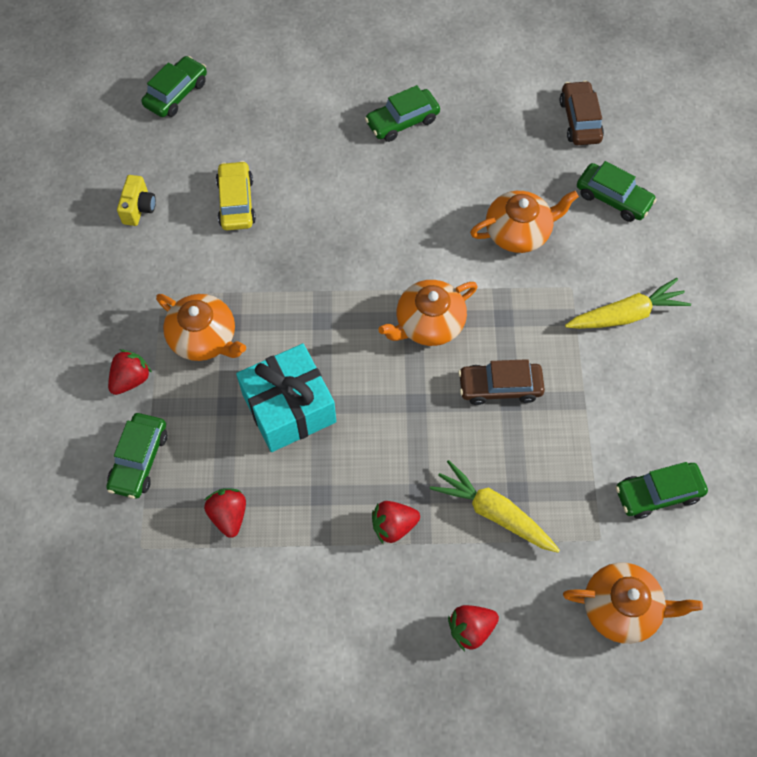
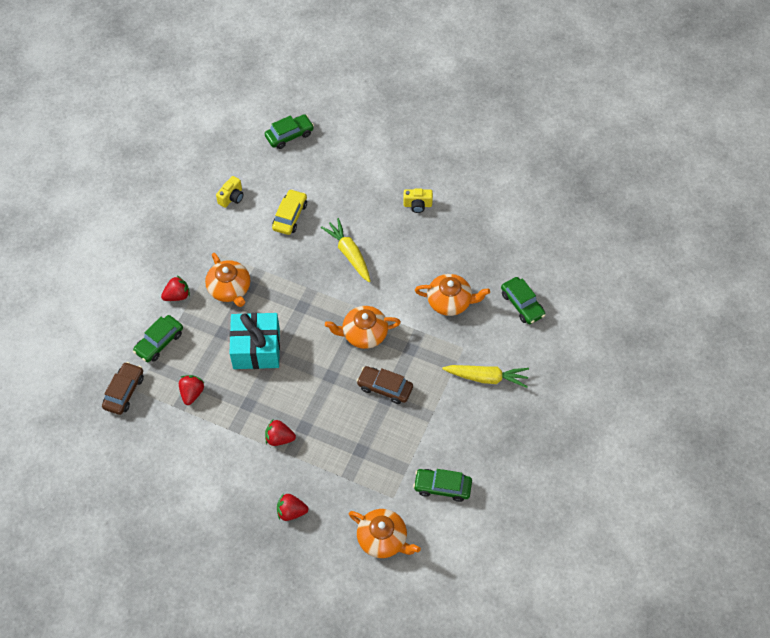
camera: 25 degrees right, 5 degrees down
green car [365,85,440,142] -> yellow camera [403,189,433,213]
yellow carrot [430,460,560,553] -> yellow carrot moved to [321,218,371,282]
brown car [560,81,604,145] -> brown car moved to [102,362,144,415]

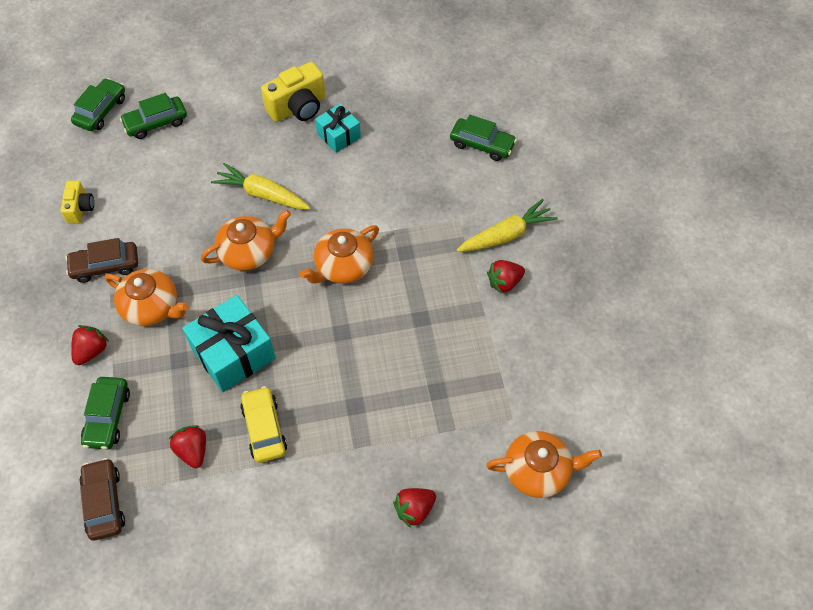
camera: 35 degrees left, 0 degrees up
red strawberry [265,420,296,446] -> red strawberry moved to [487,260,525,293]
yellow car [272,189,307,235] -> yellow car moved to [240,386,287,463]
brown car [357,366,413,404] -> brown car moved to [65,238,138,283]
yellow camera [403,189,433,213] -> yellow camera [261,62,325,122], size x1.69
green car [413,469,472,502] -> green car moved to [120,93,187,139]
orange teapot [415,274,490,316] -> orange teapot moved to [201,210,291,271]
none -> turquoise gift [315,104,361,153]

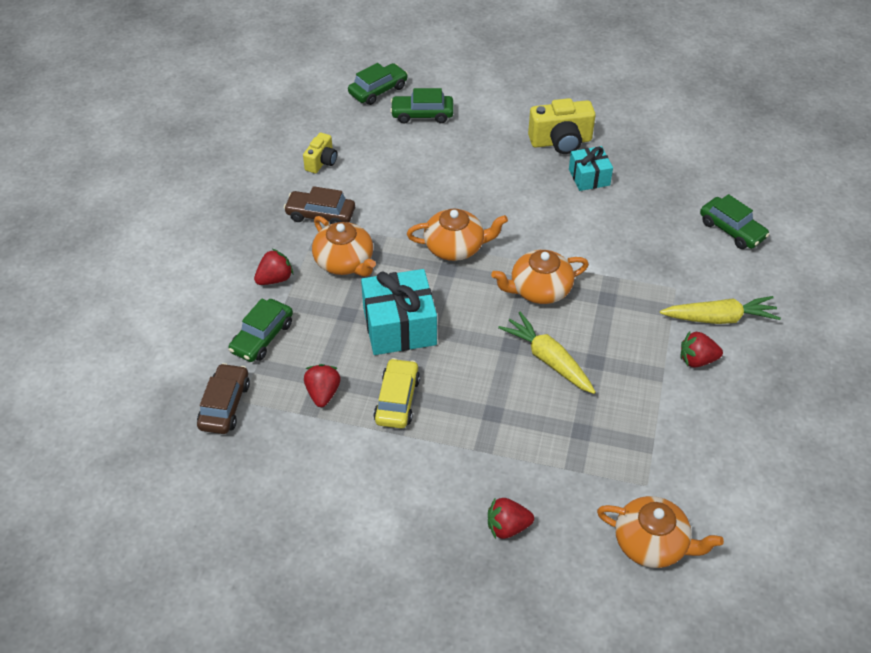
camera: 25 degrees right, 10 degrees down
yellow carrot [211,163,310,209] -> yellow carrot moved to [498,312,596,394]

